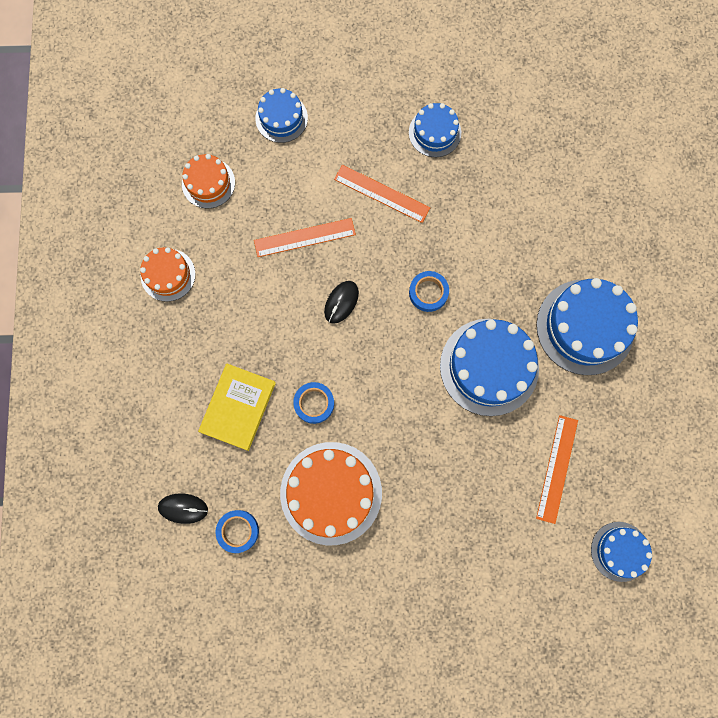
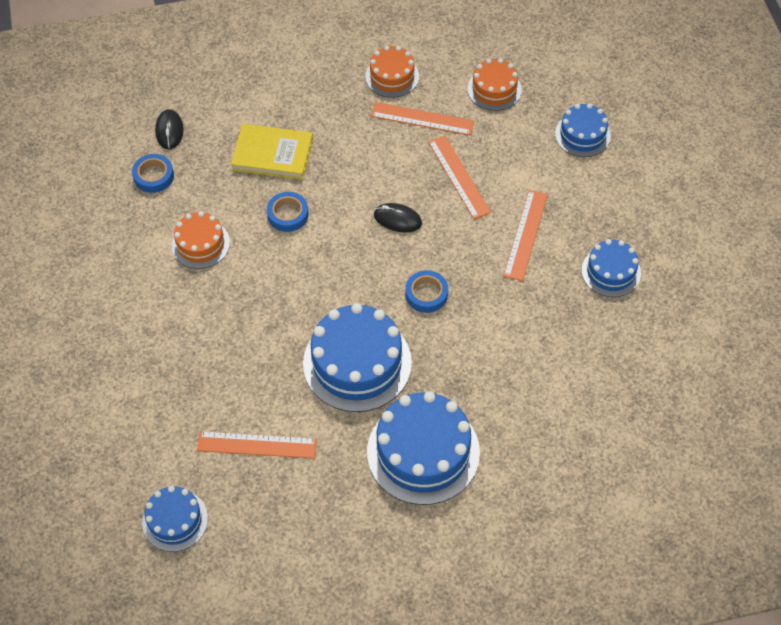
camera: 80 degrees right, 20 degrees down
orange cake [280,442,382,545] -> orange cake [172,211,230,269], size x0.57
none -> orange ruler [371,102,474,135]

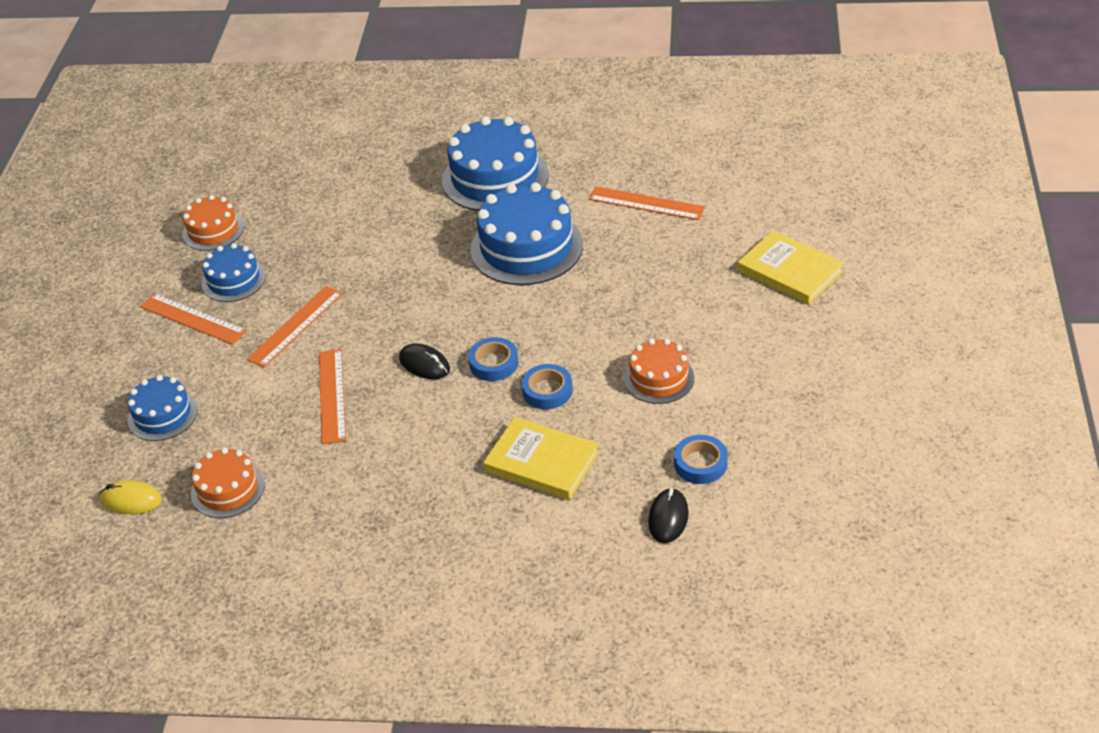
camera: 160 degrees left, 15 degrees down
blue cake [142,486,208,552] -> none
orange cake [365,46,419,98] -> orange cake moved to [182,195,244,251]
orange ruler [371,102,474,135] -> orange ruler moved to [140,293,247,345]
blue tape [406,270,448,313] -> blue tape moved to [468,337,519,381]
none -> yellow mouse [100,480,162,514]
none -> yellow book [738,230,844,305]

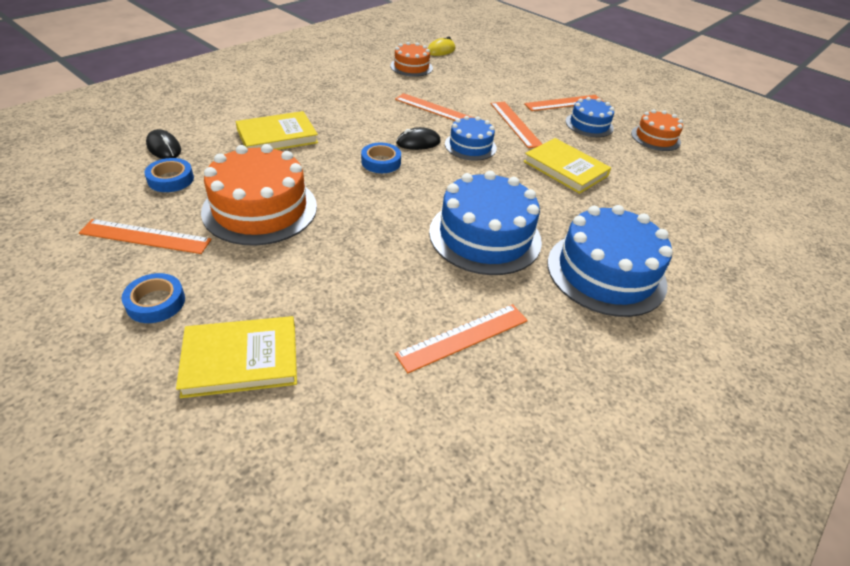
camera: 120 degrees right, 0 degrees up
blue cake [128,375,198,441] -> blue cake moved to [445,116,497,161]
blue tape [521,364,573,409] -> blue tape moved to [122,273,185,323]
orange cake [624,338,694,404] -> orange cake [201,144,317,246], size x1.77
none -> orange ruler [79,219,212,254]
none -> yellow book [523,138,611,194]

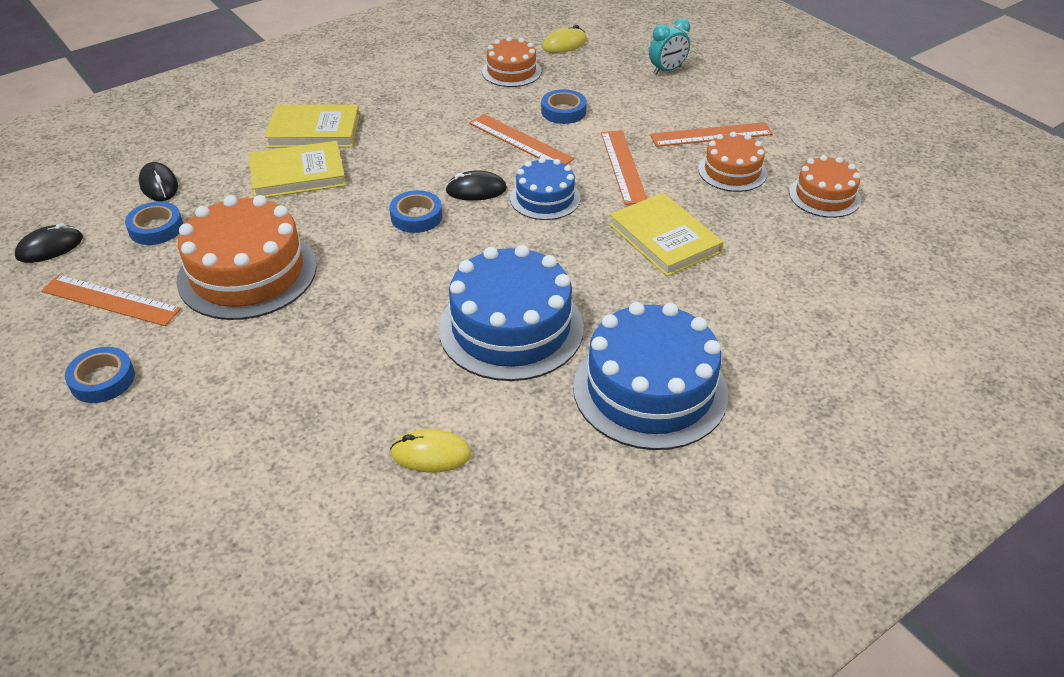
camera: 15 degrees right, 0 degrees up
yellow book [176,316,297,398] -> yellow book moved to [265,104,360,148]
orange ruler [395,304,528,373] -> yellow mouse [390,429,472,473]
blue cake [566,97,615,137] -> orange cake [698,132,767,192]
none -> black mouse [15,223,83,263]
none -> blue tape [541,89,587,124]
none -> turquoise clock [649,18,690,75]

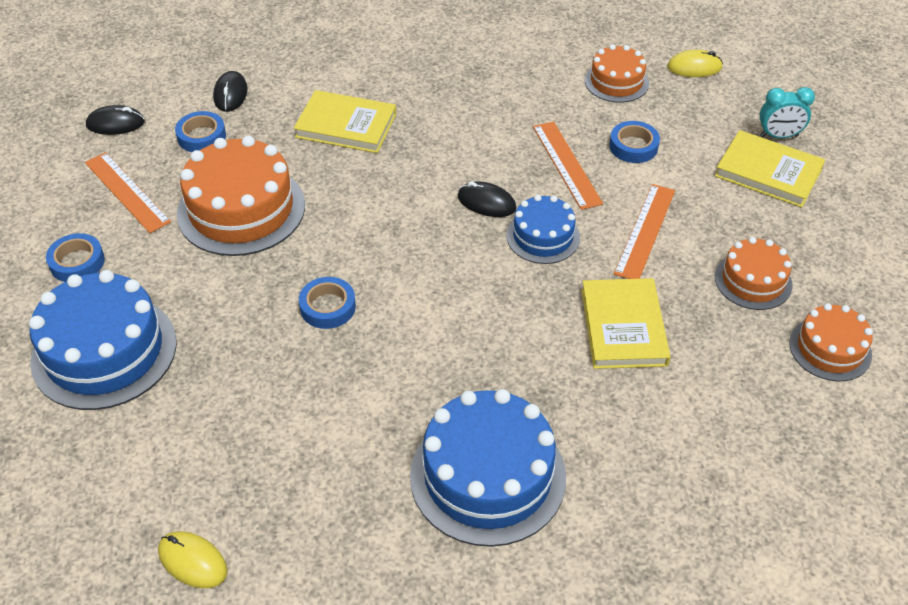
camera: 30 degrees right, 5 degrees up
yellow book [265,104,360,148] -> yellow book moved to [715,130,825,208]
blue tape [389,190,442,233] -> blue tape moved to [299,277,356,329]
yellow mouse [390,429,472,473] -> yellow mouse moved to [158,531,227,588]
blue cake [439,245,584,381] -> blue cake moved to [29,270,177,410]
orange ruler [650,122,773,147] -> none

